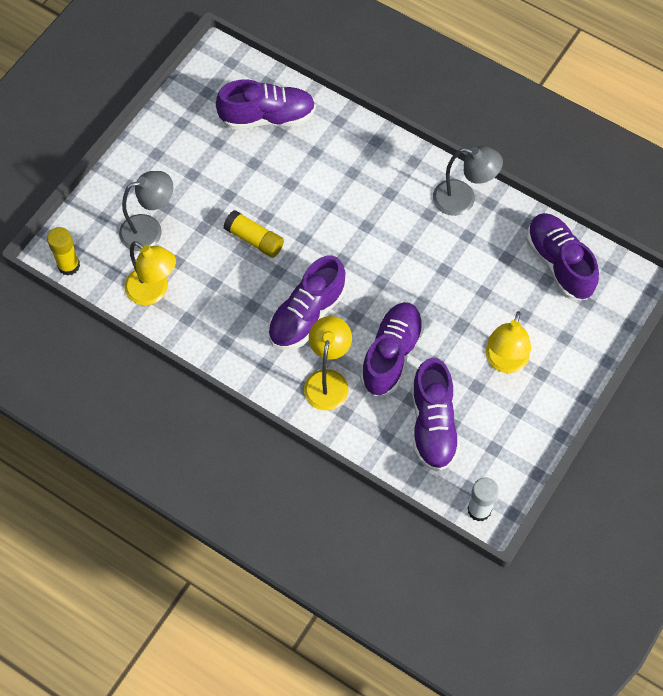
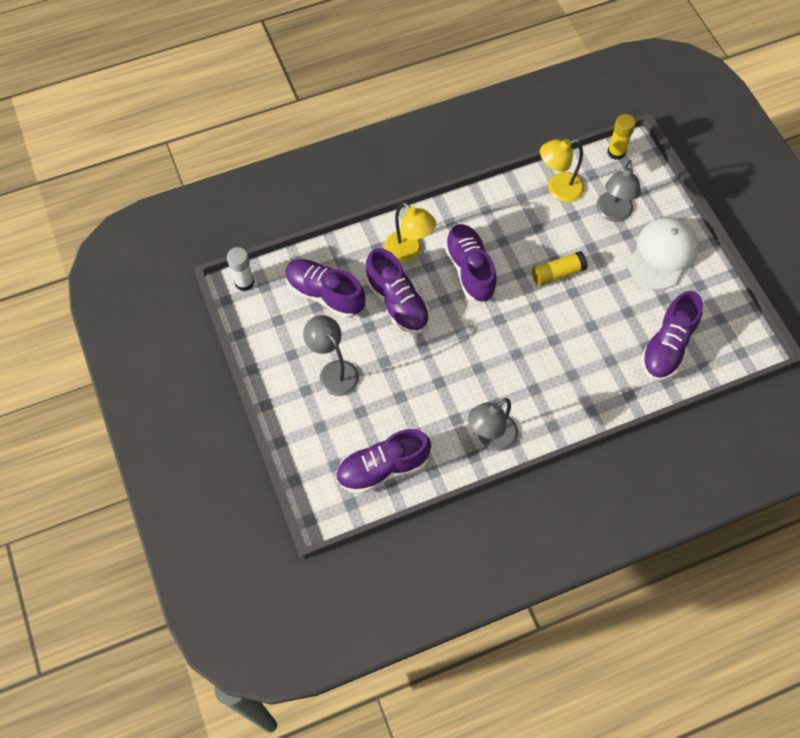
camera: 125 degrees right, 0 degrees up
yellow lamp [486,311,531,373] -> grey lamp [303,315,359,396]
purple shoe [526,213,599,300] -> purple shoe turned 150 degrees clockwise [336,429,431,494]
none -> white cap [627,217,698,290]

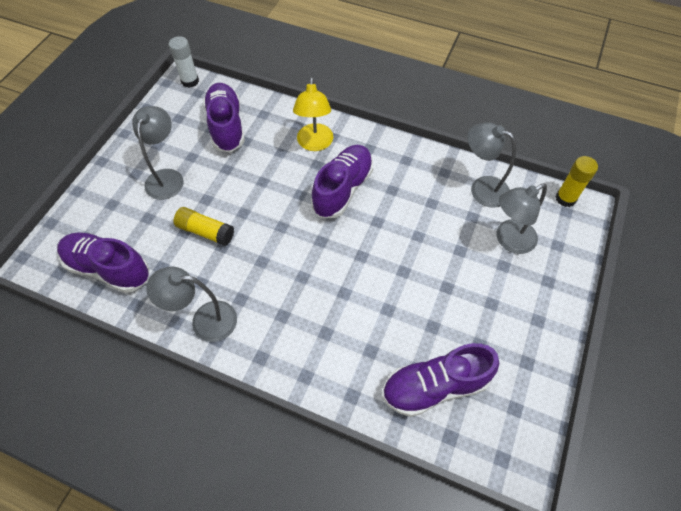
camera: 45 degrees right, 5 degrees down
purple shoe [365,248,430,334] -> none
yellow glue stick [532,251,588,286] -> yellow glue stick moved to [173,207,234,246]
yellow lamp [540,139,585,202] -> grey lamp [467,122,516,208]
white cap [627,217,698,290] -> none

